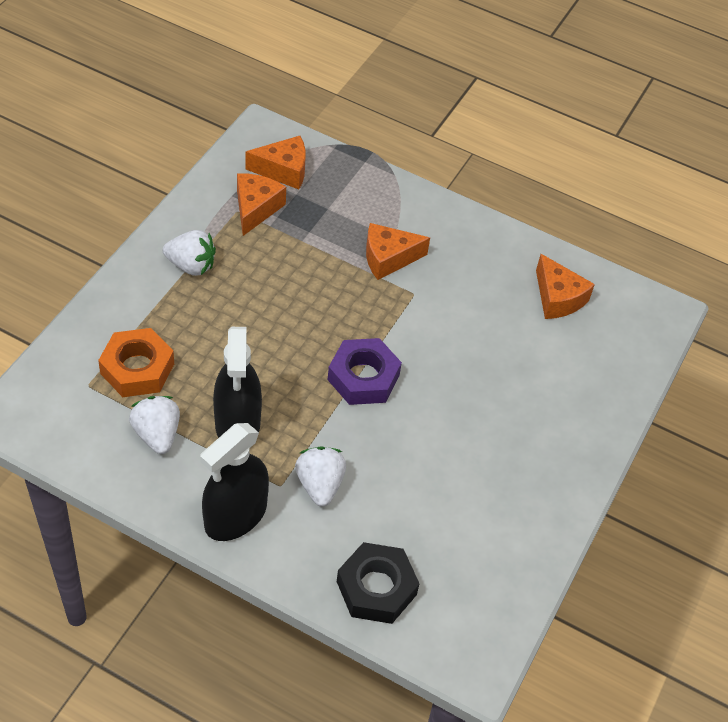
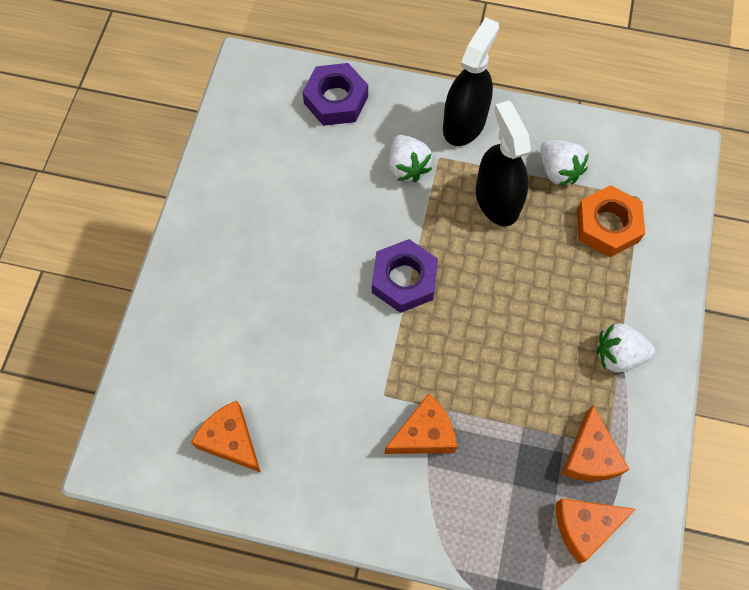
camera: 170 degrees right, 15 degrees up
black nut [337,542,420,624] -> purple nut [303,63,368,126]

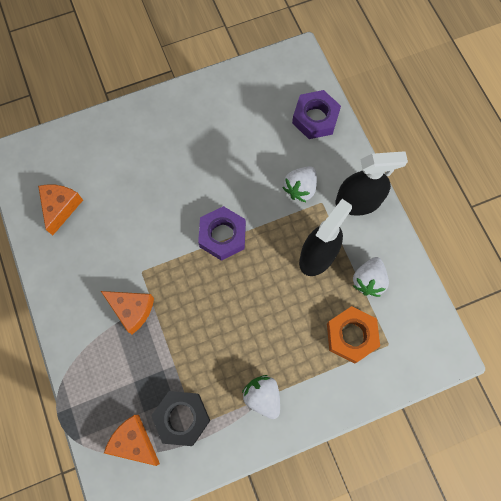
camera: 55 degrees right, 5 degrees up
orange cheese [561,405,629,481] -> black nut [151,391,210,446]

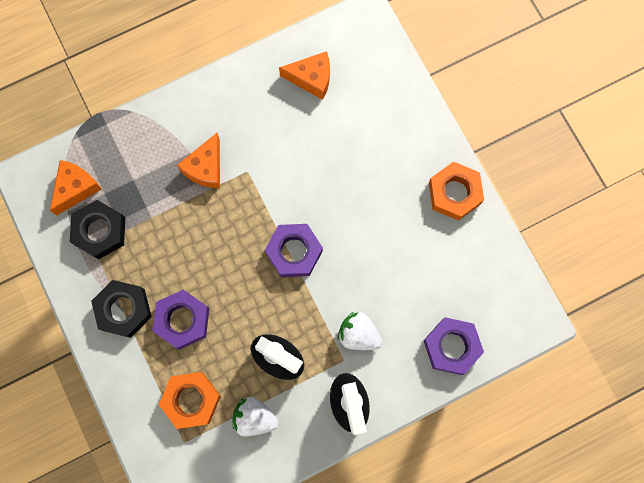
camera: 85 degrees right, 5 degrees up
white strawberry [242,375,280,419] -> black nut [91,280,152,338]
none -> purple nut [153,290,209,350]
none -> orange nut [429,162,484,220]

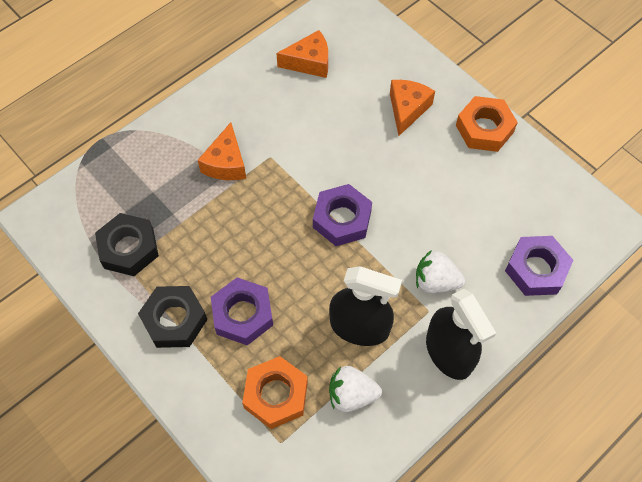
camera: 15 degrees left, 15 degrees down
orange cheese [50,160,102,215] -> orange cheese moved to [390,80,435,136]

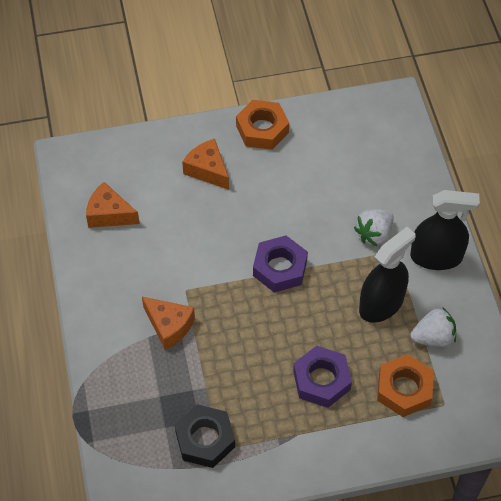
camera: 60 degrees left, 5 degrees down
black nut [138,286,208,348] -> none
orange cheese [276,30,328,78] -> orange cheese turned 90 degrees counterclockwise [86,182,140,228]
white strawberry [329,366,382,412] -> white strawberry turned 135 degrees counterclockwise [410,307,456,347]
purple nut [505,236,573,296] -> none

